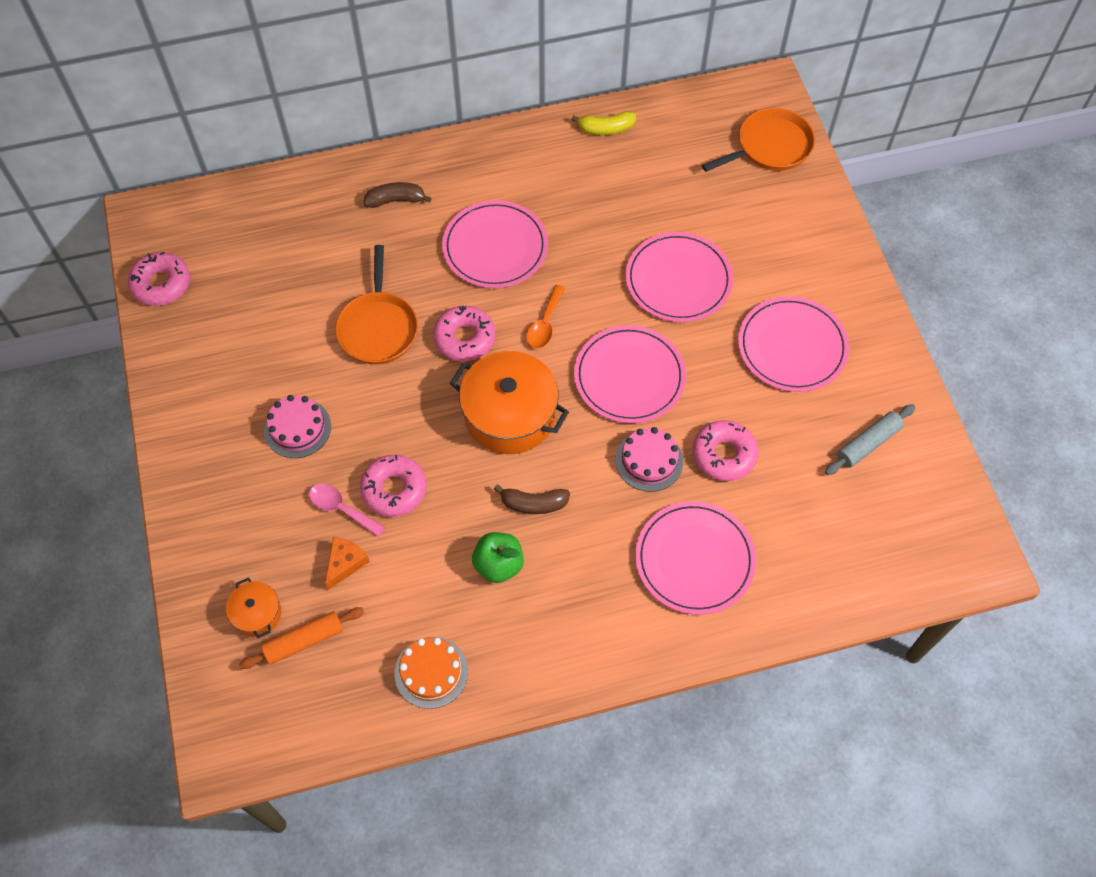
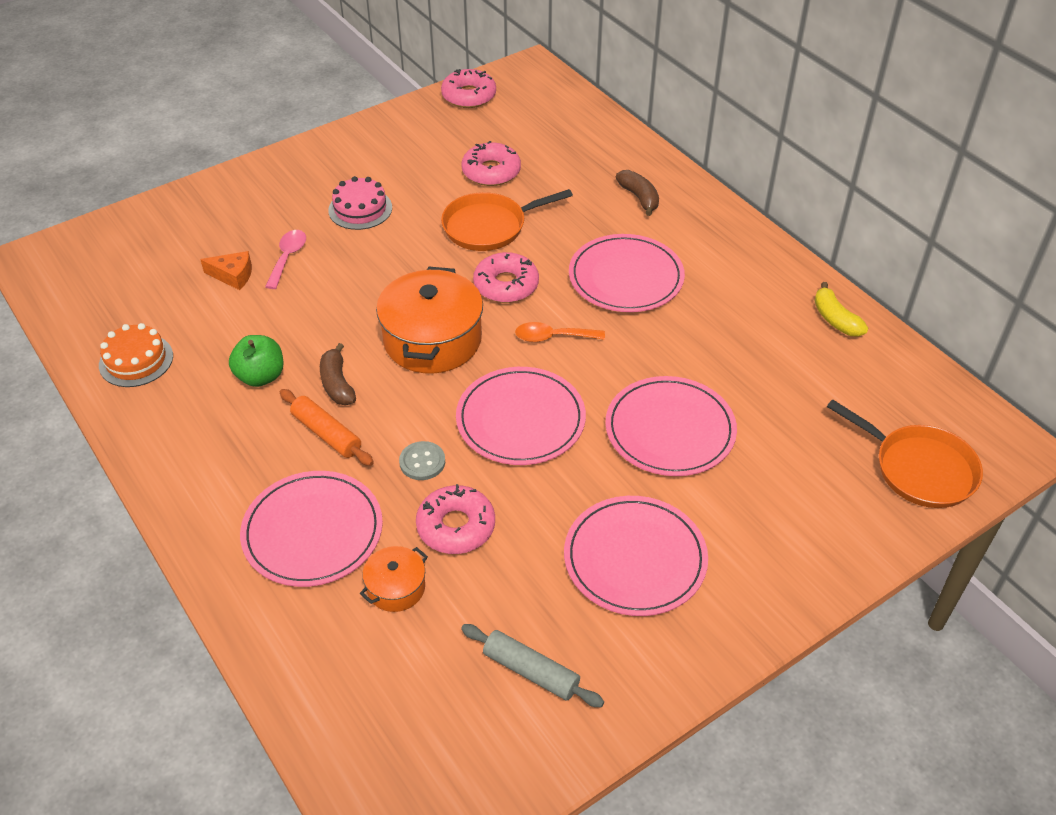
camera: 70 degrees right, 15 degrees down
orange pot [226,577,281,638] -> orange pot moved to [360,546,428,612]
orange rolling pin [239,607,364,669] -> orange rolling pin moved to [280,389,374,466]
pink donut [360,455,426,517] -> pink donut moved to [461,141,521,186]
pink cake [616,427,683,492] -> grey button [399,441,445,480]

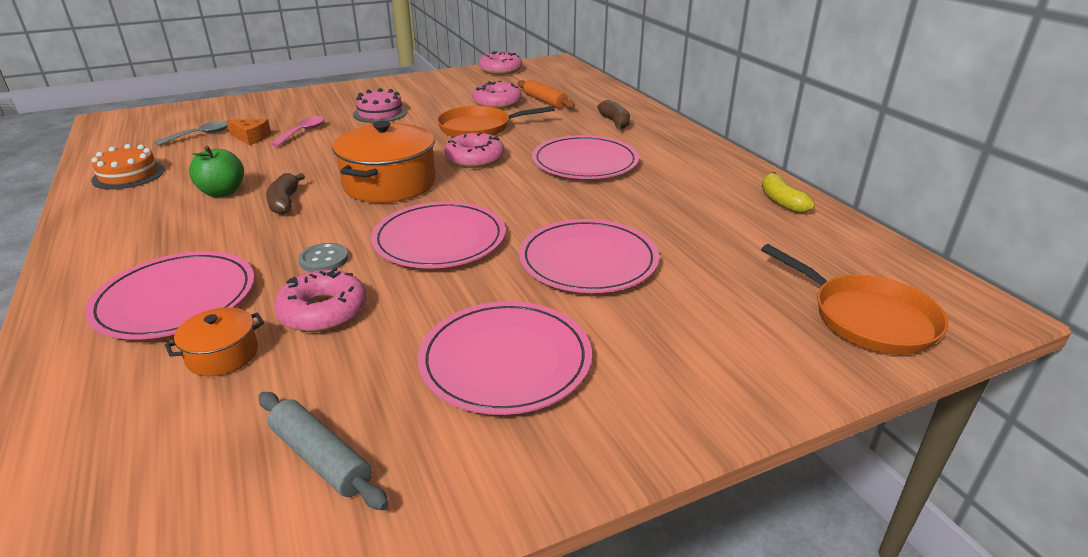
camera: 10 degrees right, 15 degrees down
orange rolling pin [280,389,374,466] -> orange rolling pin moved to [517,80,575,109]
orange spoon [515,322,605,342] -> none
none -> grey spoon [155,121,228,146]

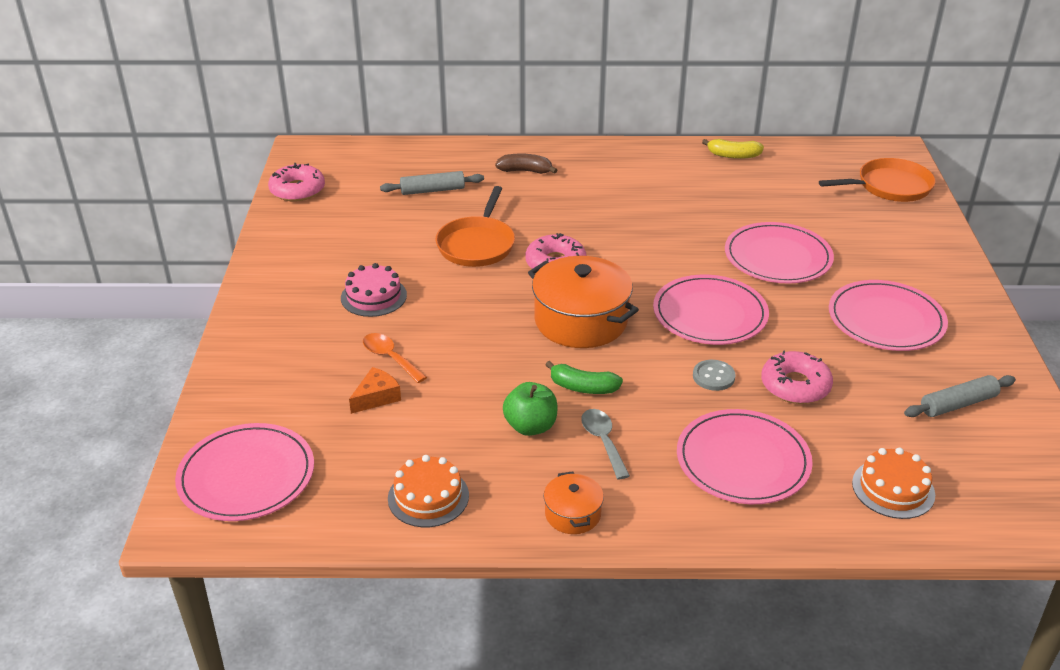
camera: 65 degrees left, 5 degrees up
grey spoon [155,121,228,146] -> grey spoon moved to [581,409,630,480]
orange pot [165,307,264,376] -> orange pot moved to [544,471,604,534]
brown banana [266,173,305,215] -> green banana [545,361,623,394]
pink spoon [271,116,324,146] -> orange spoon [363,333,427,383]
pink donut [472,81,522,109] -> none
orange rolling pin [517,80,575,109] -> grey rolling pin [380,171,484,195]
pink plate [532,135,639,179] -> pink plate moved to [175,423,314,521]
none -> orange cake [852,448,935,519]

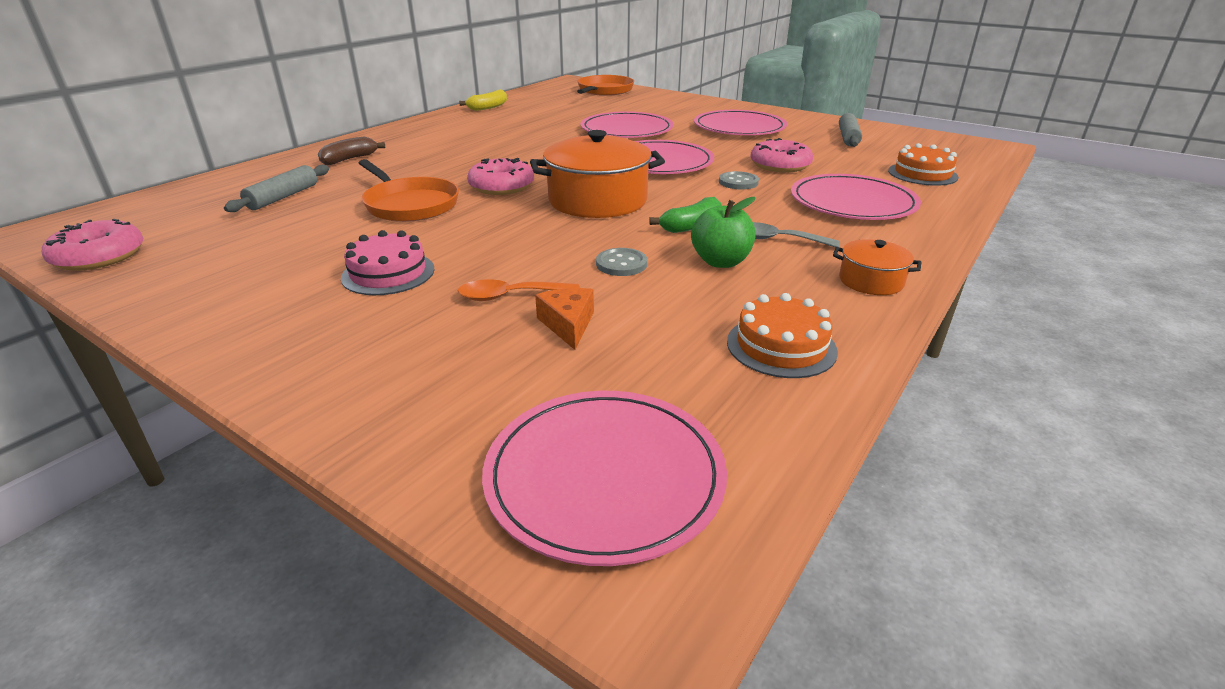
camera: 55 degrees left, 5 degrees down
none -> grey button [596,248,647,276]

